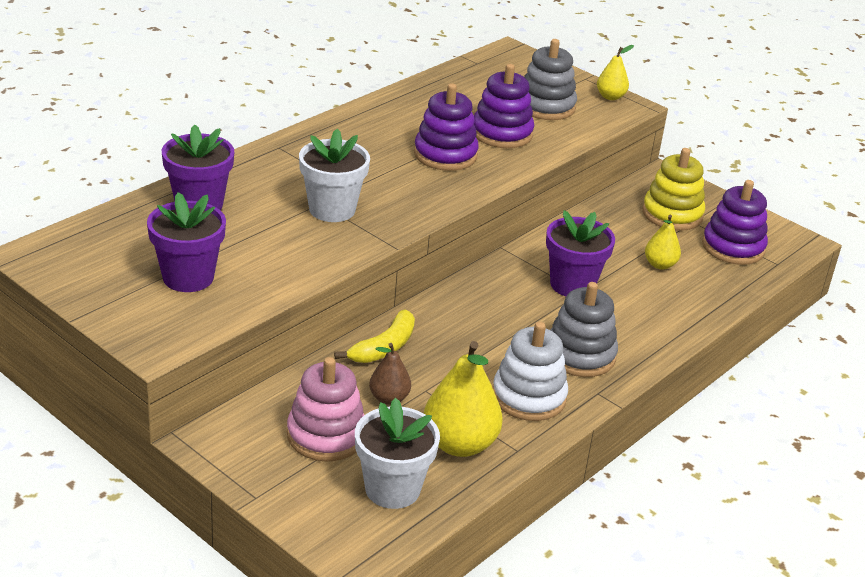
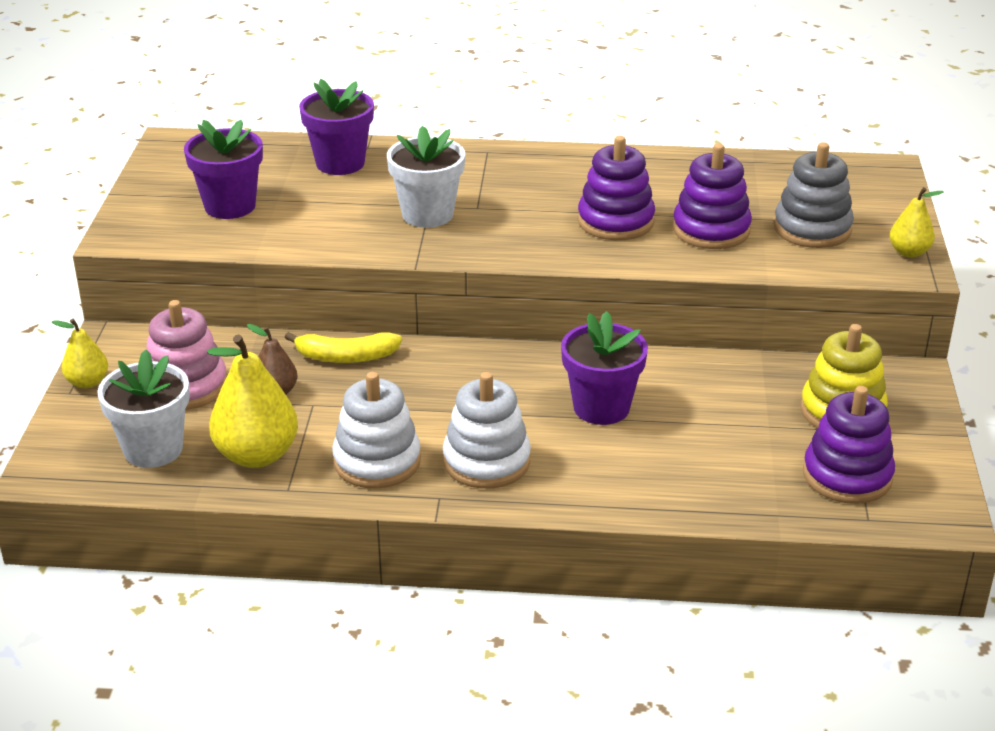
camera: 55 degrees right, 0 degrees up
grey stacking toy [550,282,618,377] -> white stacking toy [443,372,531,489]
yellow pear [645,215,681,269] -> yellow pear moved to [52,319,108,389]

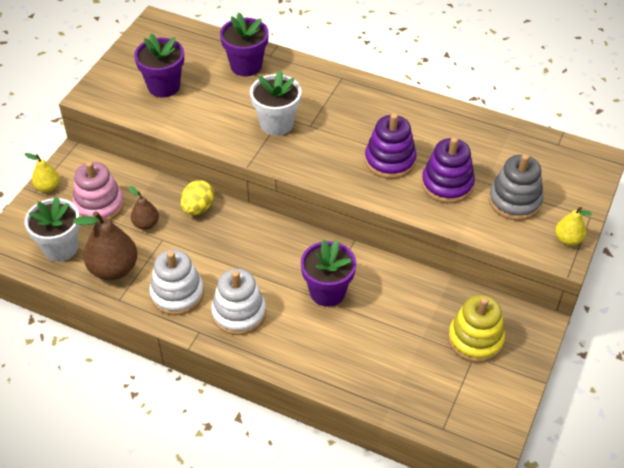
camera: 20 degrees right, 15 degrees up
yellow pear [207,335,298,468] -> brown pear [73,211,138,280]
yellow banana [285,332,402,363] -> yellow egg [181,180,214,215]
purple stacking toy [803,386,895,504] -> none

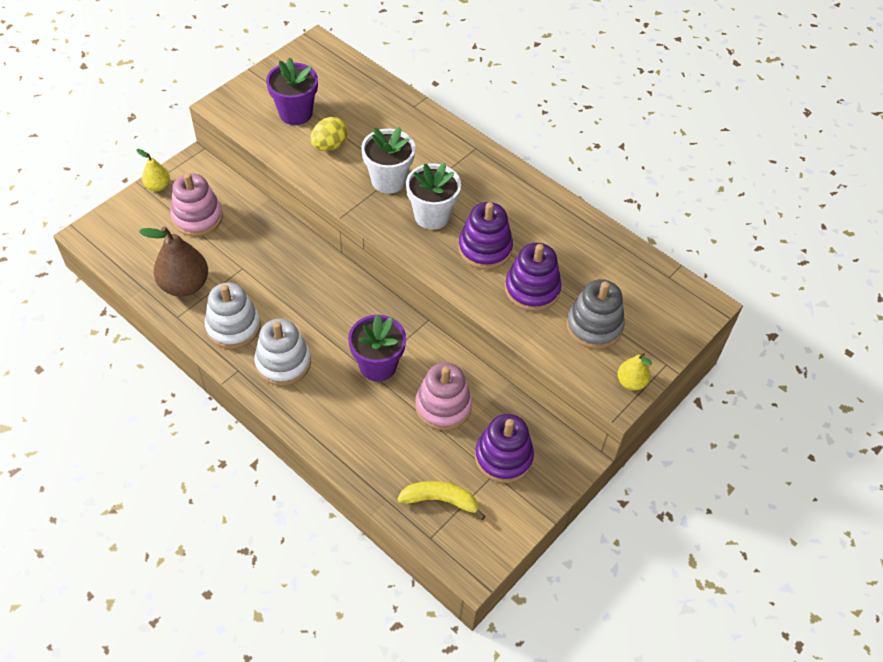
camera: 15 degrees right, 5 degrees up
white flower pot [25,196,80,262] -> white flower pot moved to [406,163,461,230]
brown pear [129,186,159,230] -> none
yellow egg [181,180,214,215] -> yellow egg moved to [311,117,348,151]
purple flower pot [220,13,269,76] -> none
yellow stacking toy [448,295,505,363] -> purple stacking toy [475,414,534,483]
none -> yellow banana [397,481,486,520]
none -> pink stacking toy [415,362,472,430]

